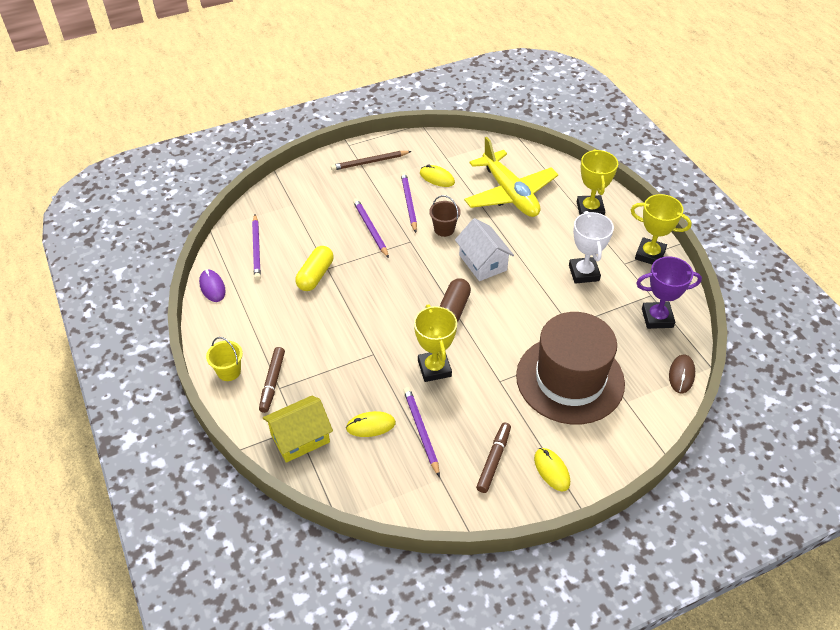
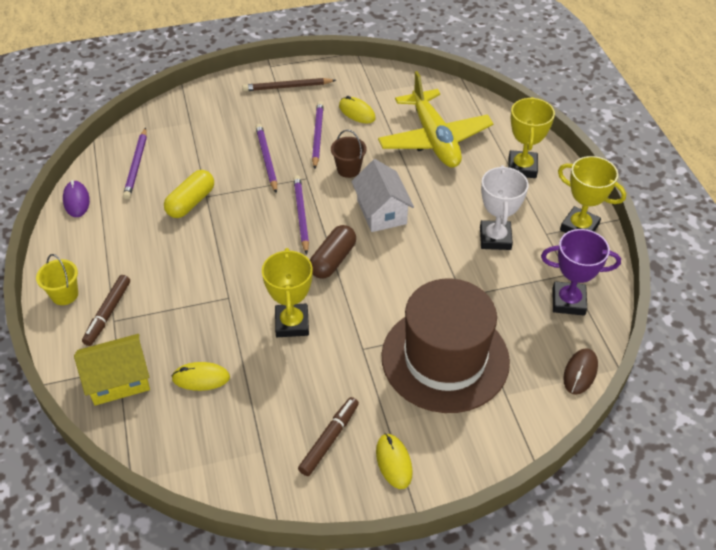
camera: 10 degrees right, 0 degrees up
purple pencil [403,387,440,477] -> purple pencil moved to [293,175,309,255]

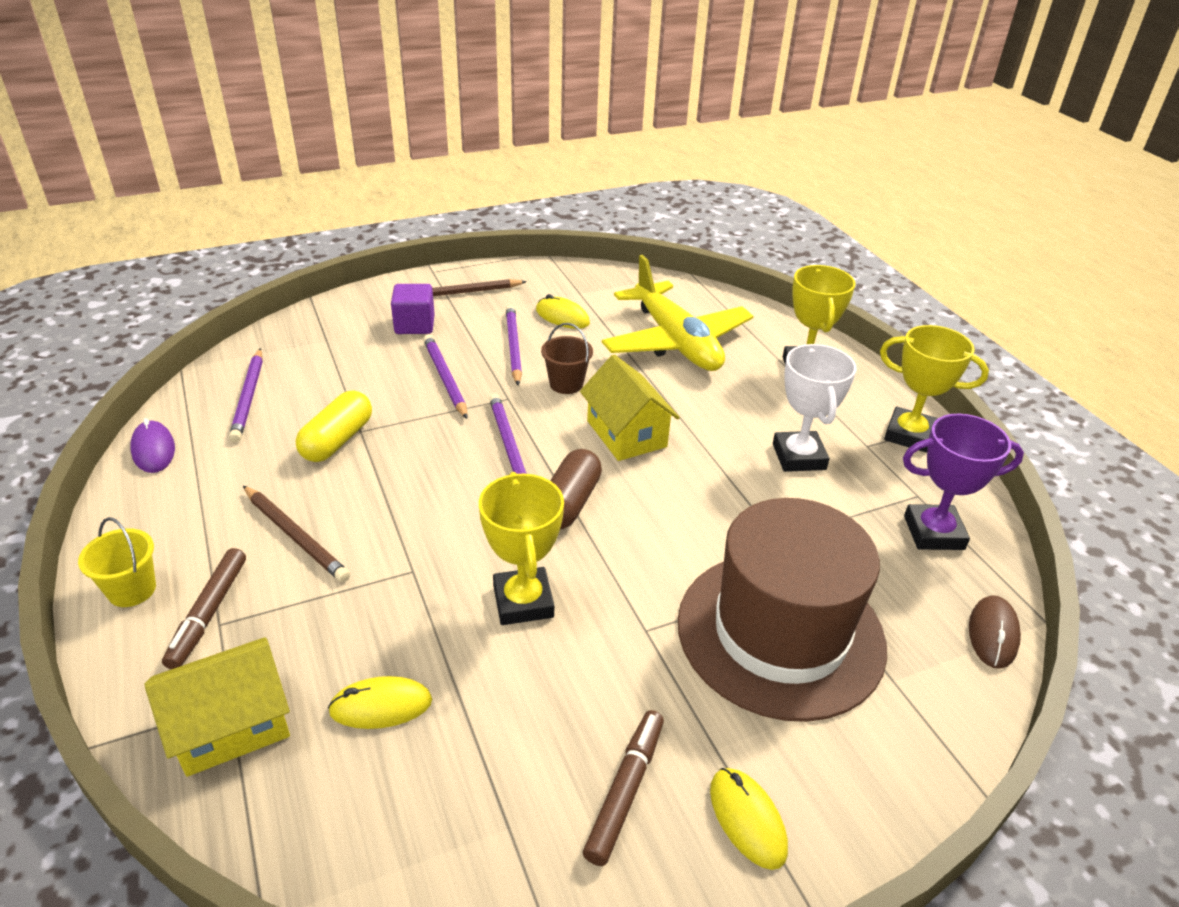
camera: 10 degrees left, 10 degrees down
white house [351,159,414,232] -> yellow house [580,354,680,461]
none -> brown pencil [243,486,350,582]
none -> purple cube [391,284,435,334]

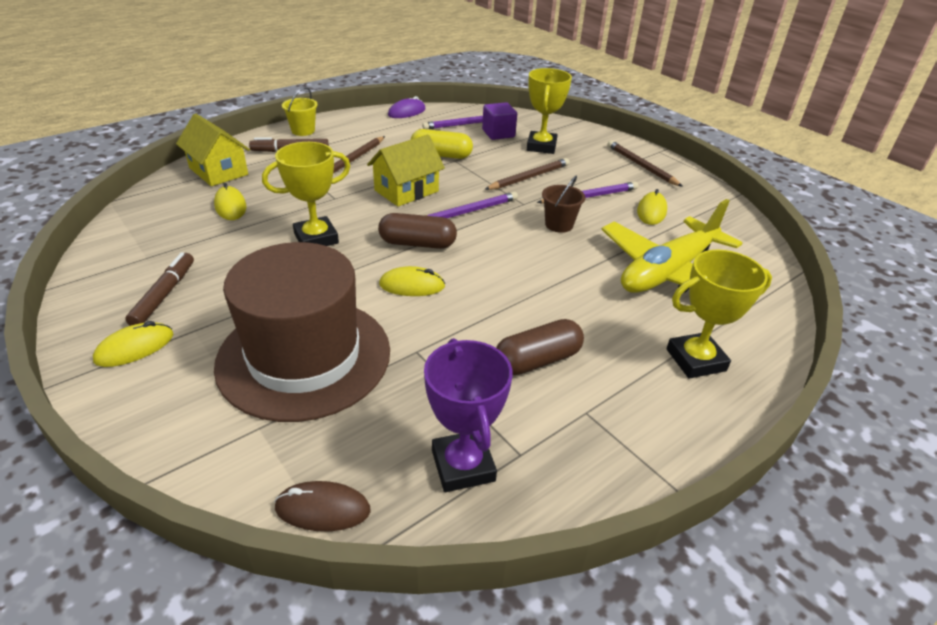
camera: 75 degrees right, 0 degrees up
purple cube [391,284,435,334] -> purple cube moved to [482,102,517,140]
purple pencil [423,334,468,419] -> brown pencil [484,158,570,190]
yellow house [580,354,680,461] -> yellow house moved to [367,135,445,206]
brown marker [583,710,664,866] -> brown marker turned 90 degrees counterclockwise [125,252,194,326]
white trophy [773,344,857,472] -> brown capsule [496,319,584,375]
yellow trophy [880,325,989,453] -> yellow trophy moved to [527,68,572,154]
none -> yellow mouse [379,266,445,296]

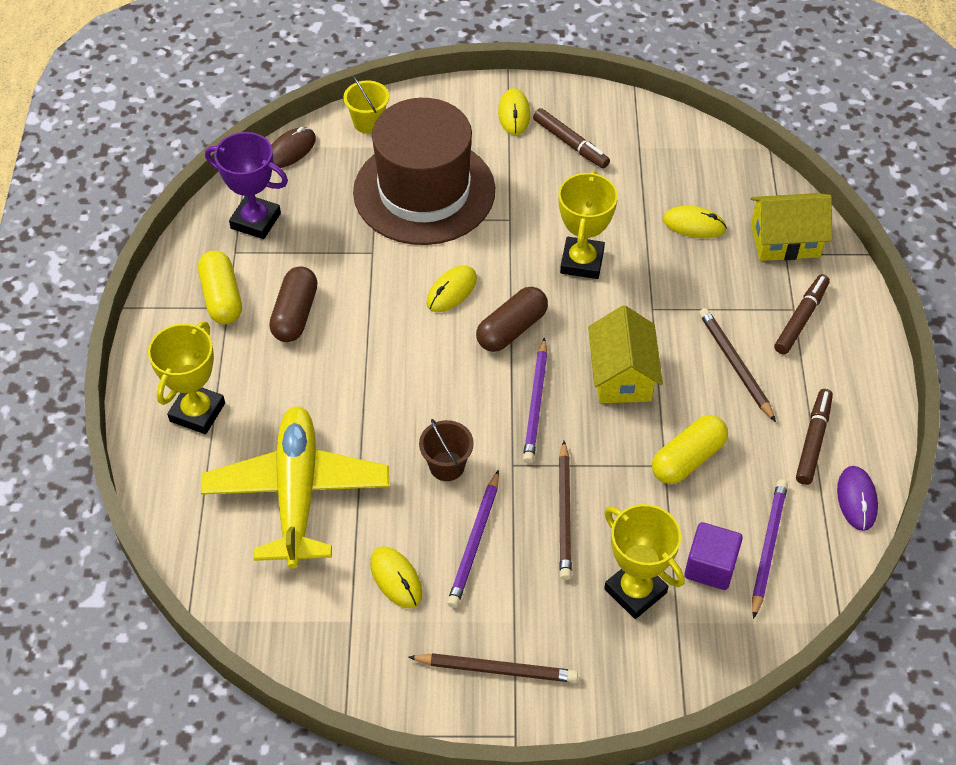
camera: 130 degrees right, 15 degrees up
yellow bucket [282,87,318,136] -> yellow bucket moved to [343,76,389,134]
none -> yellow capsule [198,250,242,324]
none -> brown marker [796,389,833,485]

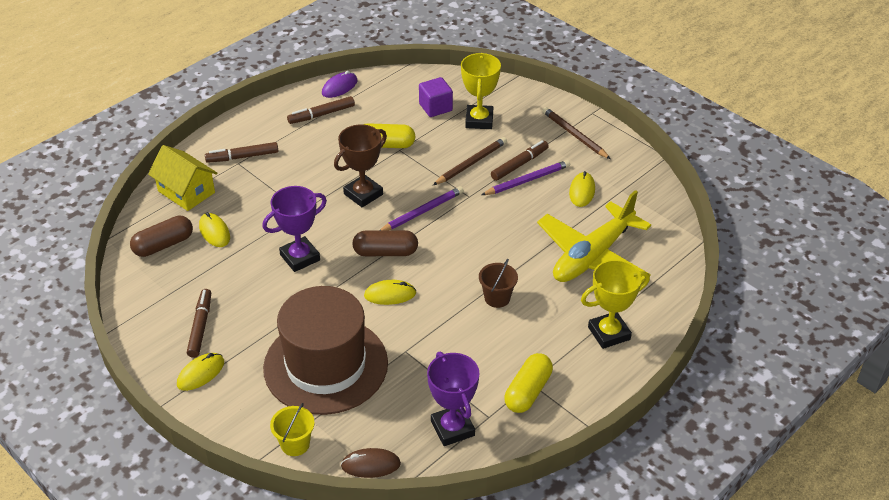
camera: 135 degrees left, 10 degrees down
brown capsule [269,266,318,342] -> brown capsule moved to [130,216,193,257]
brown bucket [419,419,474,481] -> brown bucket moved to [479,259,518,308]
yellow trophy [558,170,618,279] -> purple trophy [262,186,327,272]
yellow house [588,305,663,403] -> brown trophy [334,124,387,207]
brown pencil [699,308,776,422] -> none
purple pencil [752,479,788,619] -> none
none -> brown marker [491,140,549,181]

